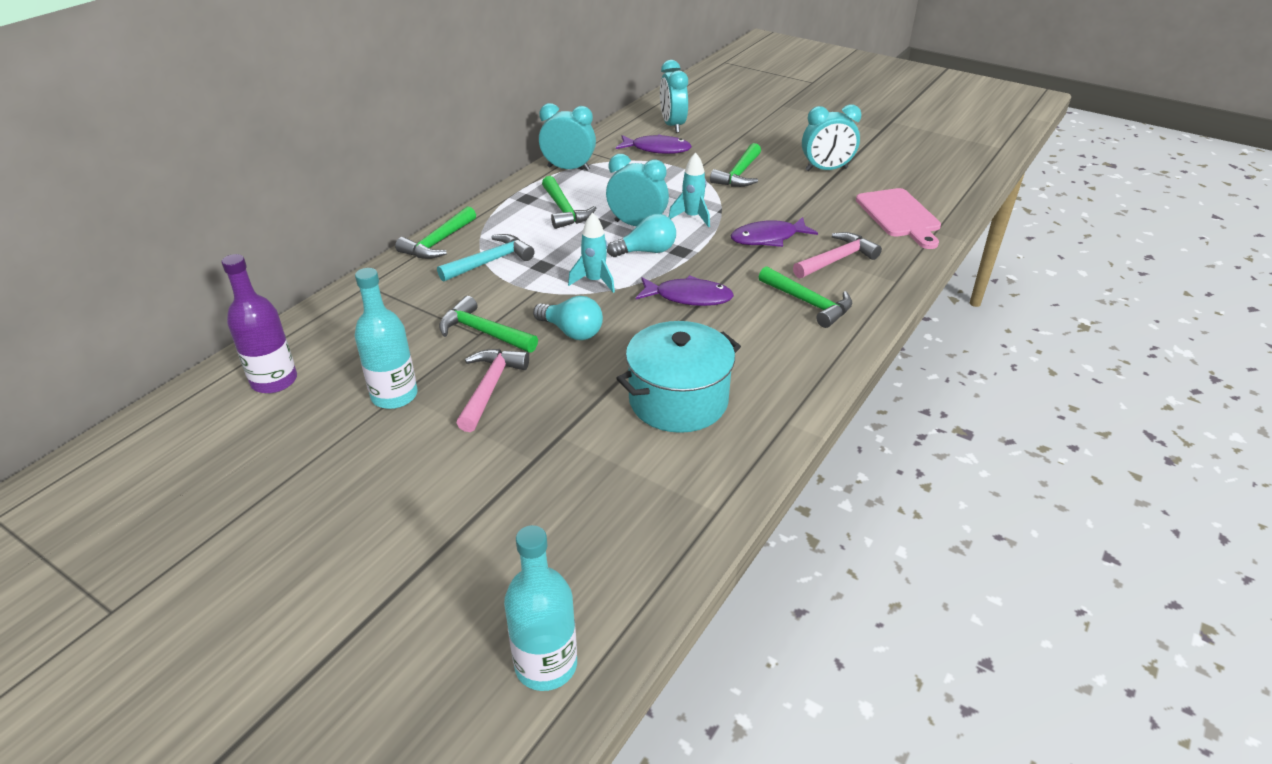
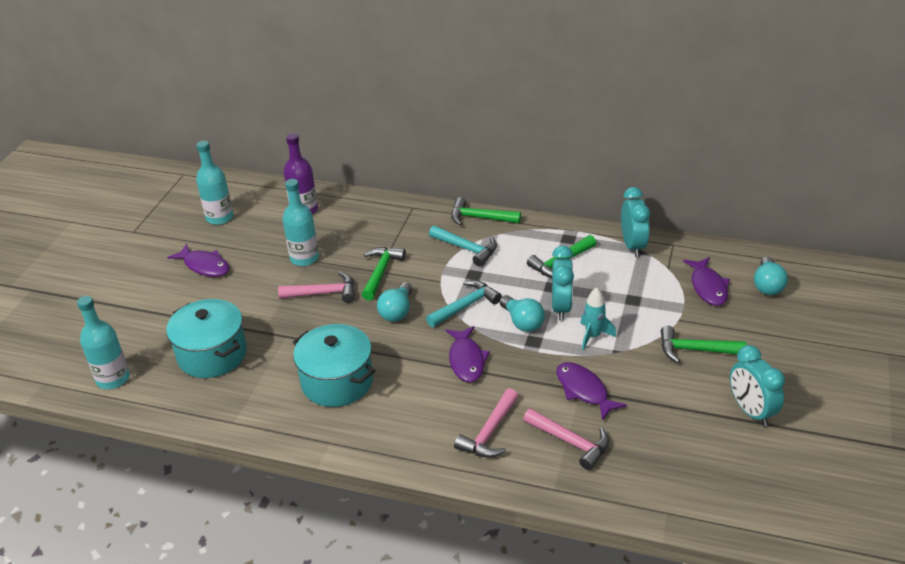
camera: 75 degrees right, 0 degrees up
turquoise rocket [568,213,615,293] -> turquoise hammer [426,280,502,327]
turquoise clock [660,60,688,133] -> turquoise light bulb [754,257,788,295]
green hammer [759,266,852,328] -> pink hammer [454,388,518,458]
pink cutting board [856,188,941,249] -> none
none -> turquoise pot [166,299,247,378]
none -> purple fish [167,243,229,277]
none -> turquoise bottle [196,141,233,225]

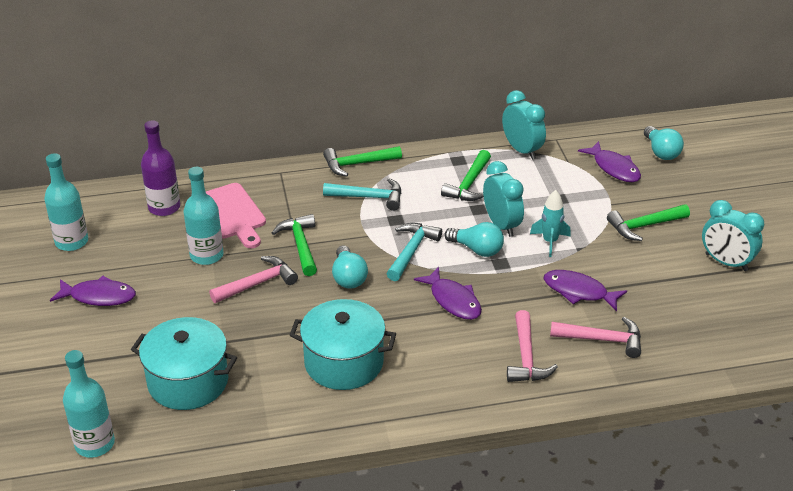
camera: 30 degrees left, 0 degrees up
none -> pink cutting board [206,183,266,248]

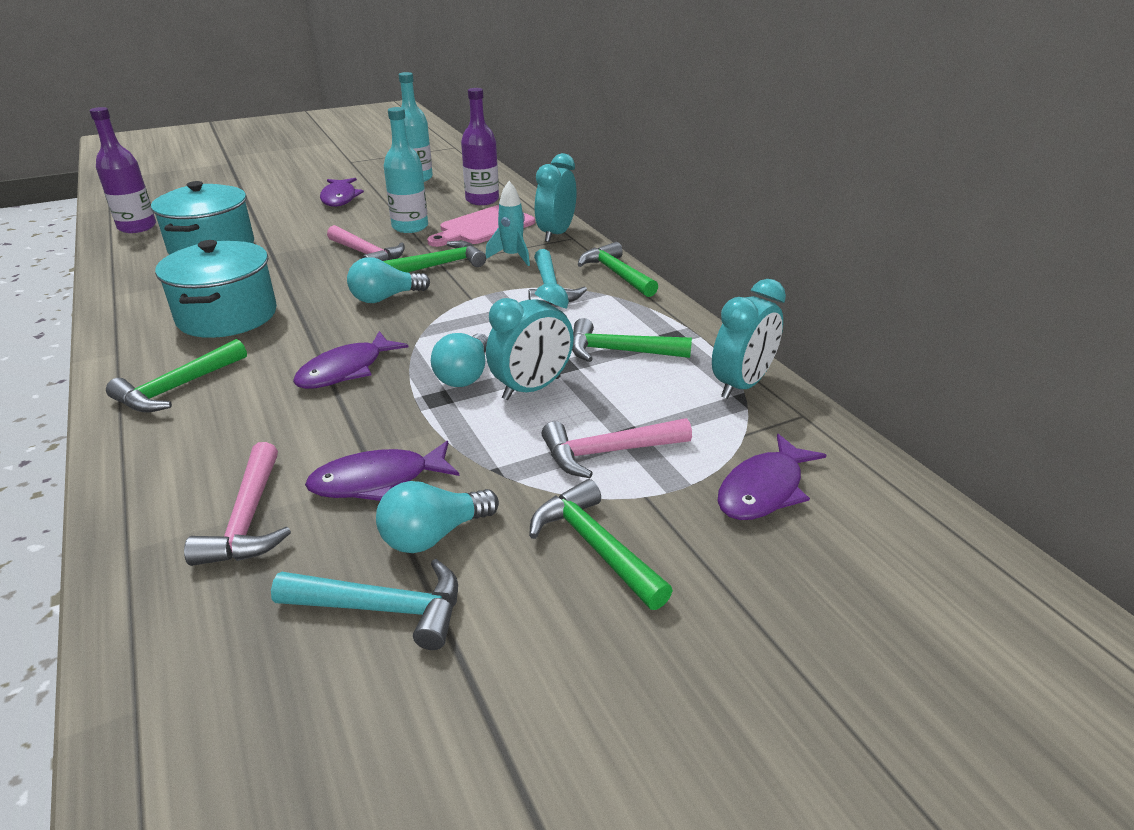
camera: 75 degrees right, 5 degrees down
turquoise bottle [63,350,115,458] -> purple bottle [89,107,156,233]
turquoise hammer [387,223,442,281] -> turquoise hammer moved to [271,559,458,650]
pink hammer [507,310,558,382] -> pink hammer moved to [541,418,692,478]
turquoise rocket [530,190,571,257] -> turquoise rocket moved to [486,181,530,266]
purple fish [544,270,627,311] -> purple fish turned 120 degrees counterclockwise [305,441,459,501]
turquoise light bulb [644,126,684,160] -> turquoise light bulb moved to [376,481,499,553]
turquoise clock [702,200,764,271] -> turquoise clock moved to [535,153,577,242]
none -> green hammer [106,339,247,413]

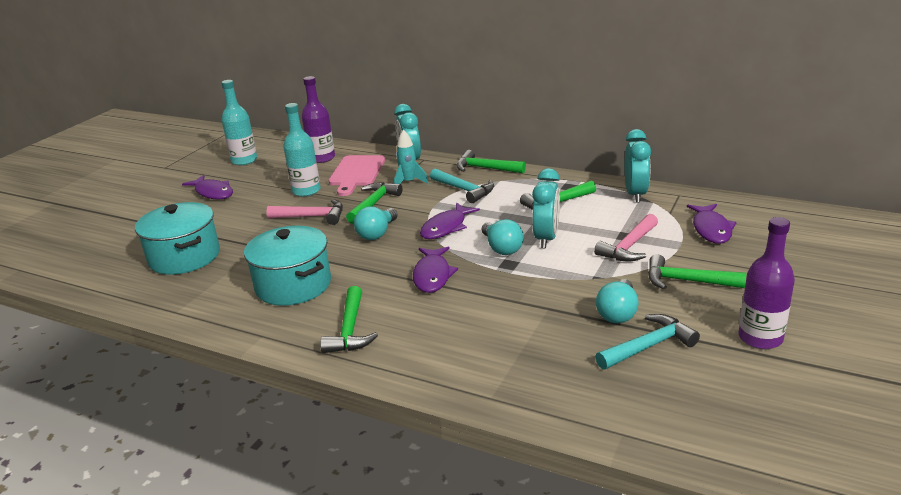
camera: 35 degrees left, 5 degrees down
purple bottle [89,107,156,233] -> purple bottle moved to [739,217,795,349]
pink hammer [184,442,291,566] -> none
purple fish [305,441,459,501] -> purple fish moved to [420,202,480,239]

